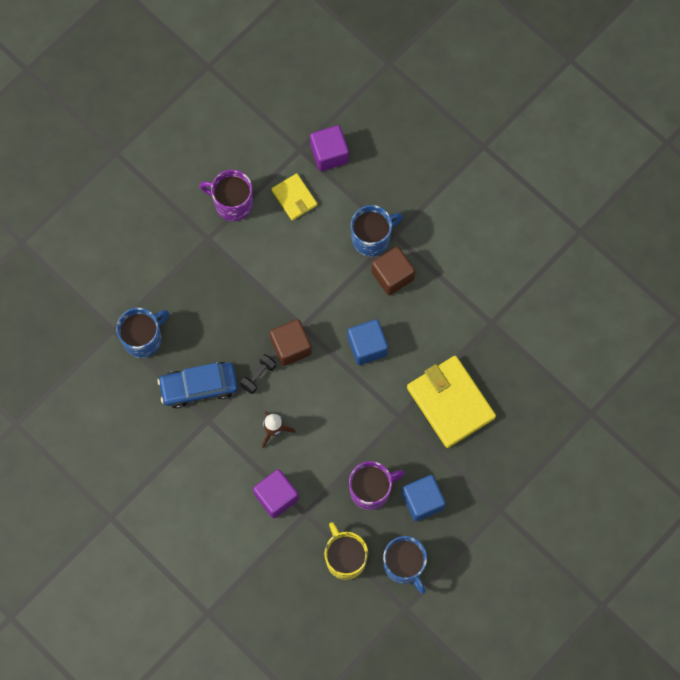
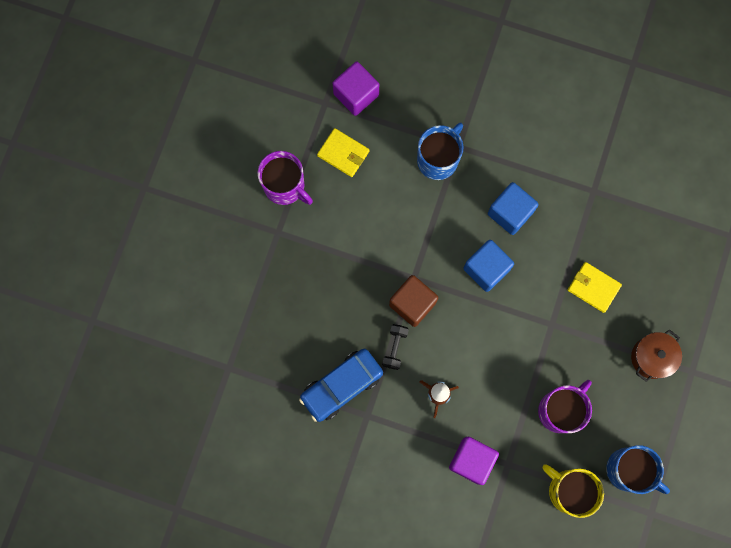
camera: 25 degrees left, 5 degrees up
blue mug [116,308,169,358] -> none
purple mug [199,170,253,221] -> purple mug turned 135 degrees counterclockwise [257,151,313,205]
brown cube [371,246,415,295] -> none
blue cube [402,475,446,521] -> blue cube moved to [488,182,539,235]
yellow wallet [407,356,496,448] -> yellow wallet [568,262,622,313], size x0.54
none -> brown pot [631,329,682,382]

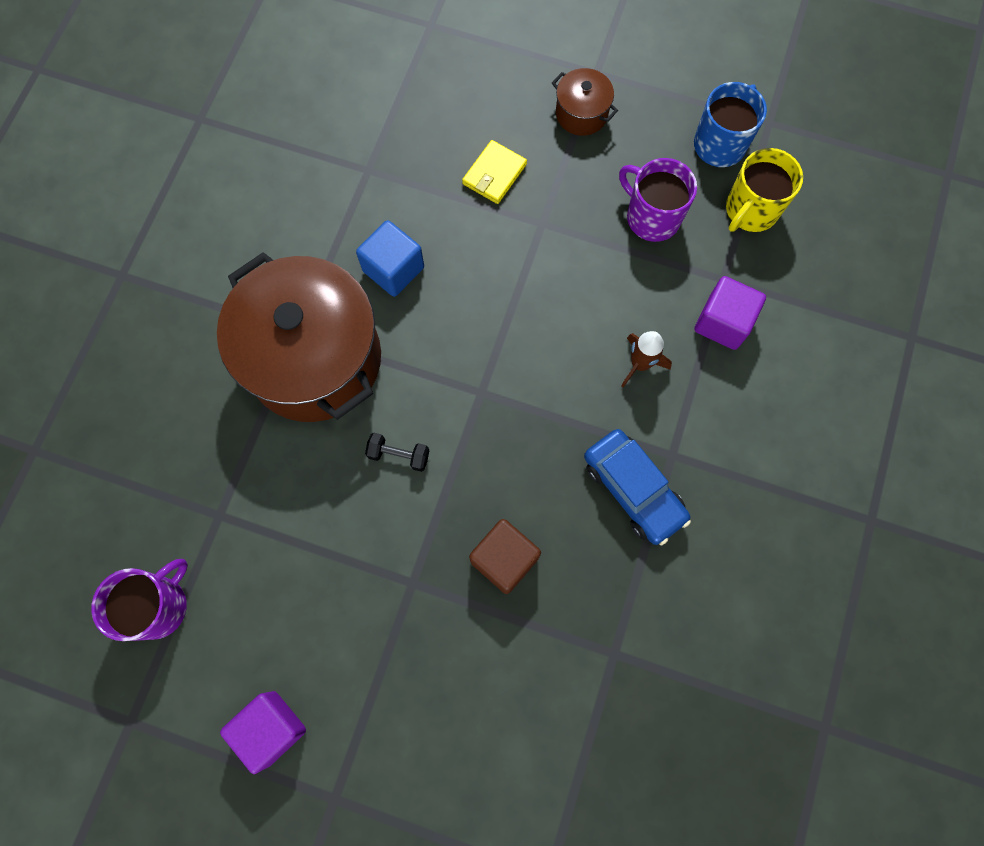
camera: 90 degrees left, 5 degrees down
purple mug [257,151,313,205] -> purple mug moved to [91,559,188,641]
yellow wallet [317,128,369,177] -> none
purple cube [333,62,379,116] -> purple cube moved to [220,691,306,774]
black dumbbell [382,324,409,370] -> black dumbbell moved to [365,433,429,472]
brown cube [389,275,438,327] -> brown cube moved to [469,519,541,594]
blue mug [417,123,464,180] -> brown pot [217,252,381,422]
blue cube [463,240,514,292] -> none

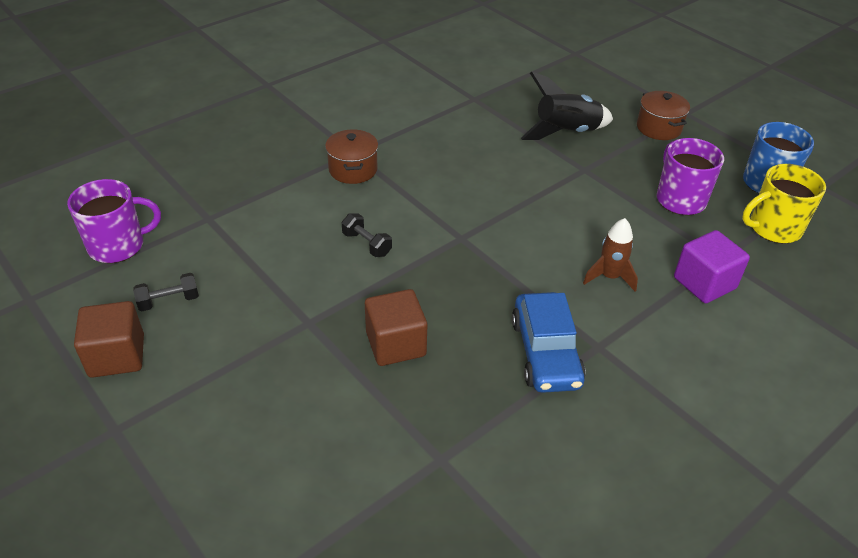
camera: 30 degrees right, 30 degrees down
brown pot [217,252,381,422] -> brown pot [325,129,378,184], size x0.42
purple cube [220,691,306,774] -> brown cube [74,301,144,378]
blue cube [356,220,424,297] -> none
yellow wallet [462,140,527,204] -> black rocket [521,72,613,140]
none -> black dumbbell [133,273,199,311]

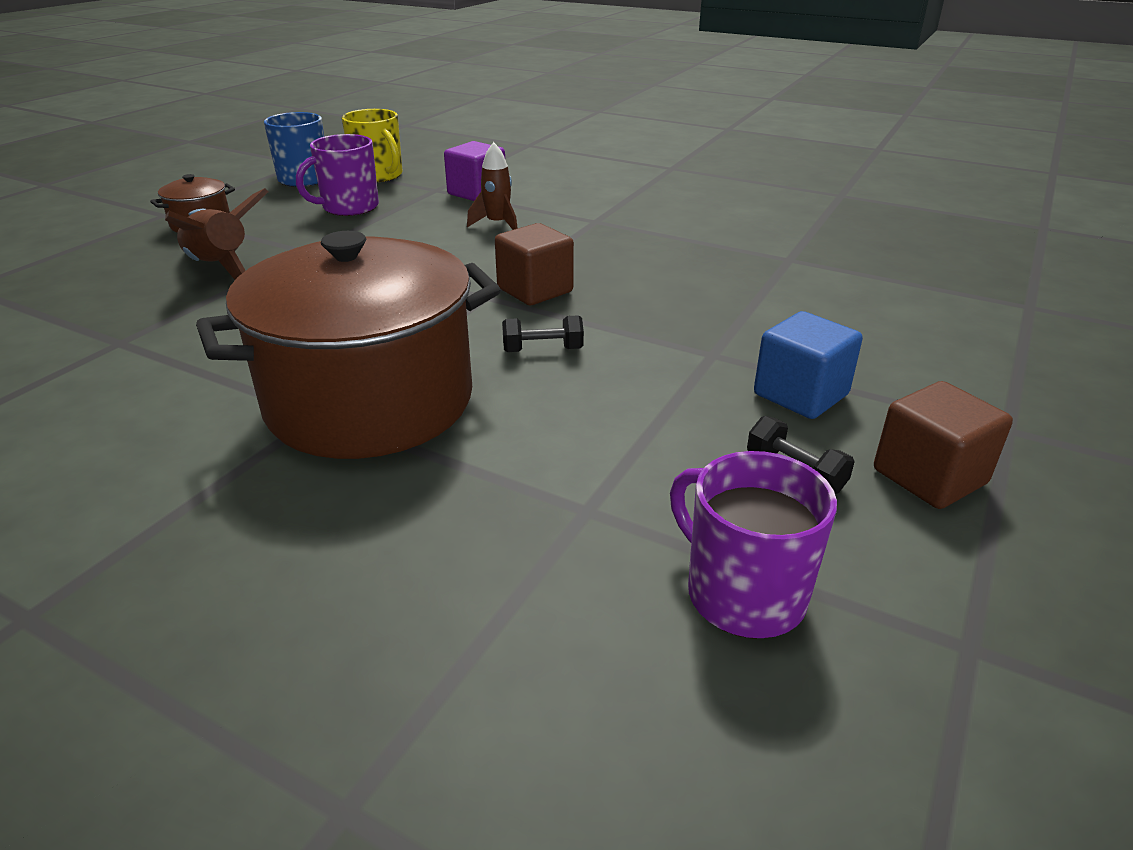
camera: 110 degrees left, 10 degrees down
brown pot [325,129,378,184] -> brown pot [196,231,501,459], size x2.35
black dumbbell [341,213,392,257] -> black dumbbell turned 60 degrees clockwise [502,315,584,352]
brown cube [365,289,427,366] -> brown cube moved to [495,223,574,305]
blue car [512,292,586,393] -> none
black rocket [521,72,613,140] -> brown rocket [165,188,269,280]
none -> blue cube [754,311,863,419]

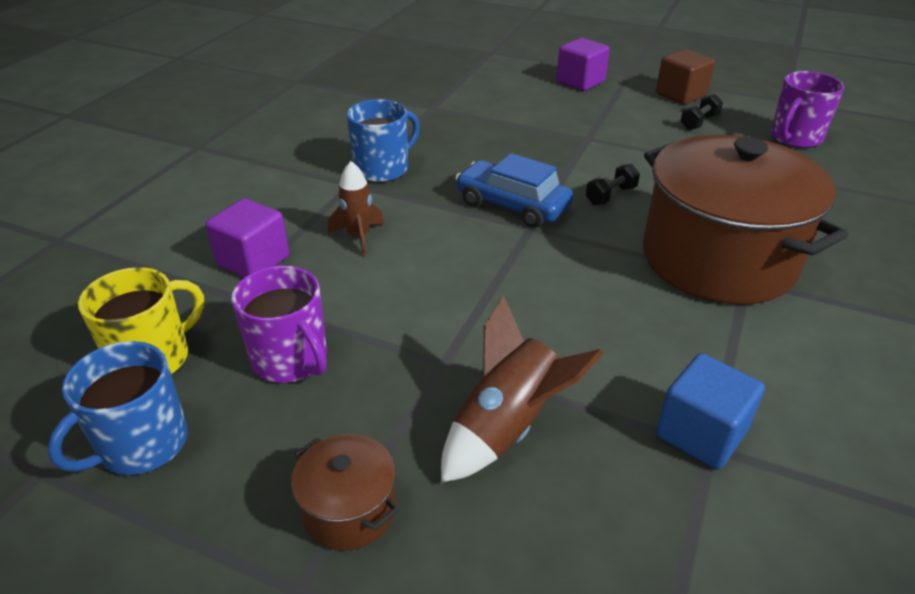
camera: 95 degrees left, 5 degrees up
brown cube [495,223,574,305] -> blue car [455,153,573,228]
black dumbbell [502,315,584,352] -> black dumbbell turned 60 degrees clockwise [586,164,640,205]
blue cube [754,311,863,419] -> blue cube moved to [656,353,765,470]
none -> blue mug [346,99,420,182]
none -> purple cube [557,38,610,91]

